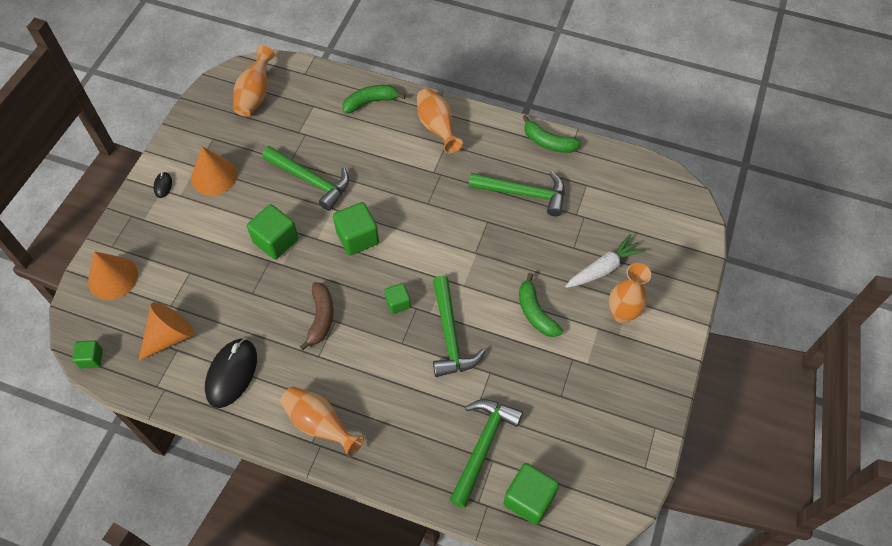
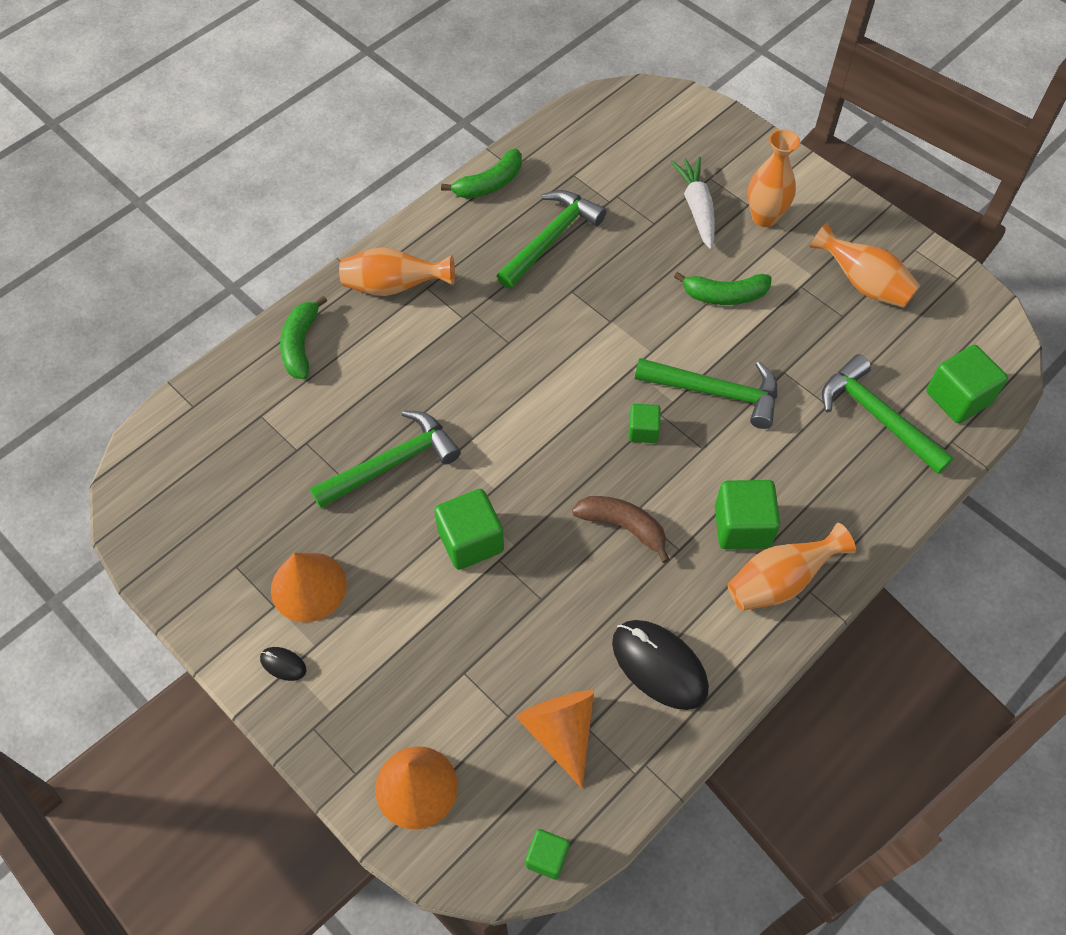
camera: 65 degrees left, 0 degrees up
orange vase [233,46,275,117] -> orange vase moved to [810,223,920,308]
green cube [333,202,379,255] -> green cube moved to [715,480,780,549]

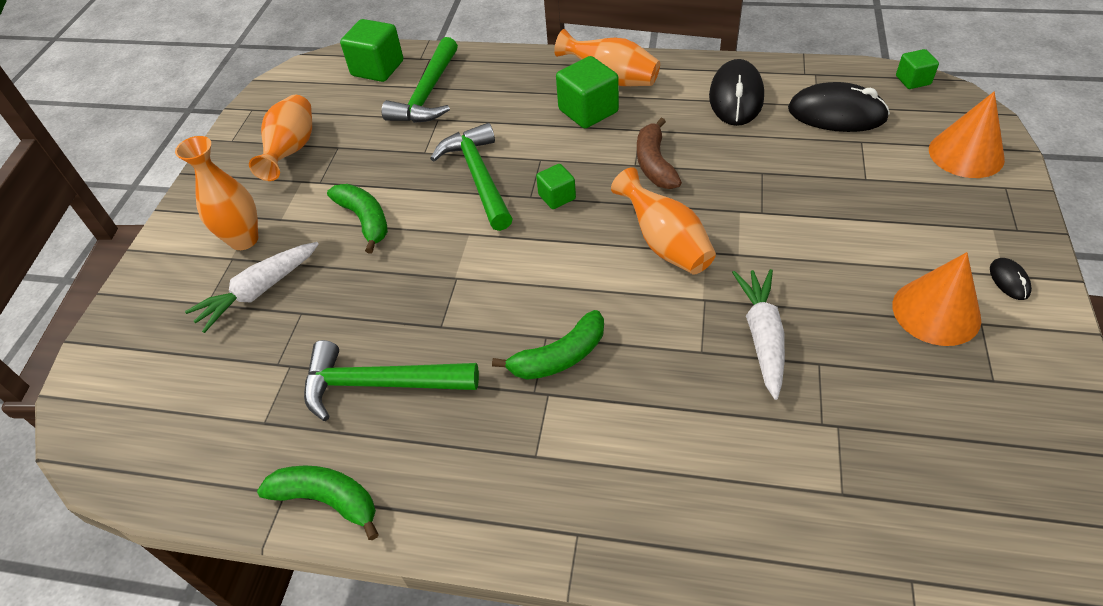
camera: 120 degrees left, 10 degrees down
green banana [280,296,327,379] -> green banana moved to [492,310,604,380]
green hammer [310,410,461,509] -> white carrot [732,269,785,400]
orange vase [339,247,455,296] -> orange vase moved to [611,167,716,274]
green cube [434,489,504,570] -> none
orange cone [516,690,594,788] -> black mouse [788,82,890,132]

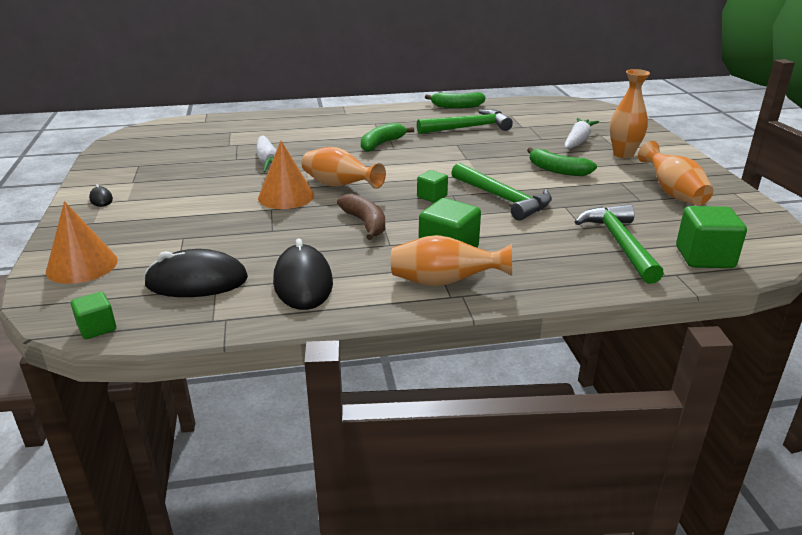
camera: 155 degrees right, 20 degrees down
orange cone [892,252,981,346] -> orange cone moved to [258,141,314,209]

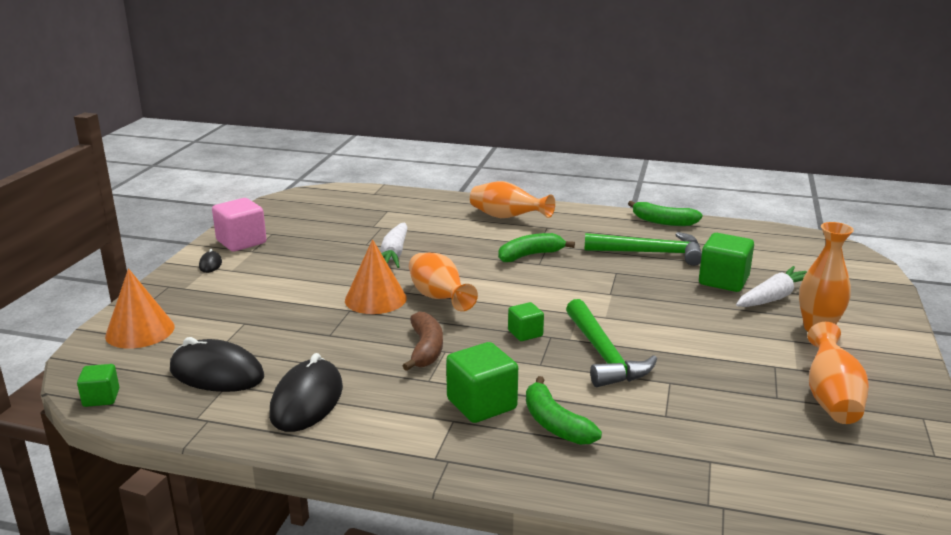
camera: 25 degrees right, 5 degrees down
orange vase [391,235,512,286] -> orange vase moved to [470,181,555,218]
green banana [527,148,597,176] -> green banana moved to [526,376,602,445]
green hammer [575,204,664,284] -> none
green cube [676,206,747,268] -> green cube moved to [699,233,754,292]
none -> pink cube [212,198,266,251]

